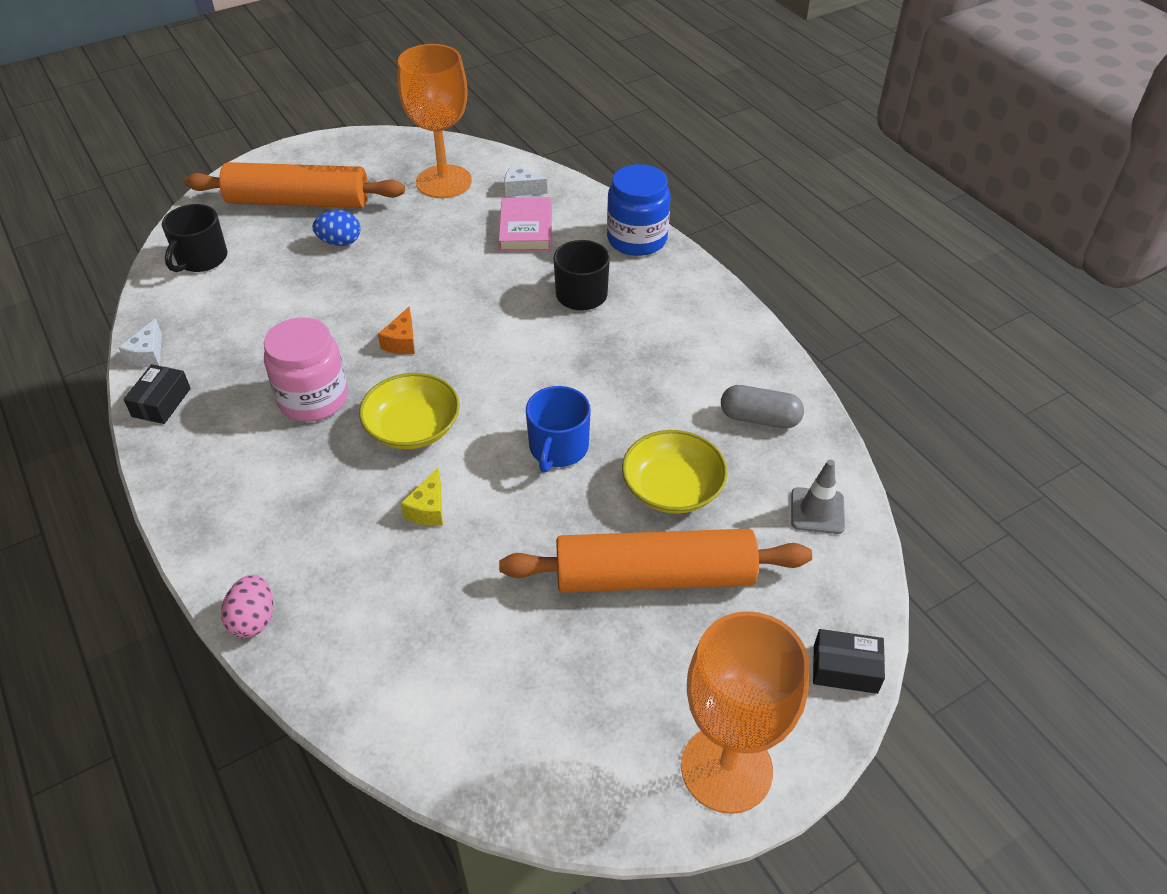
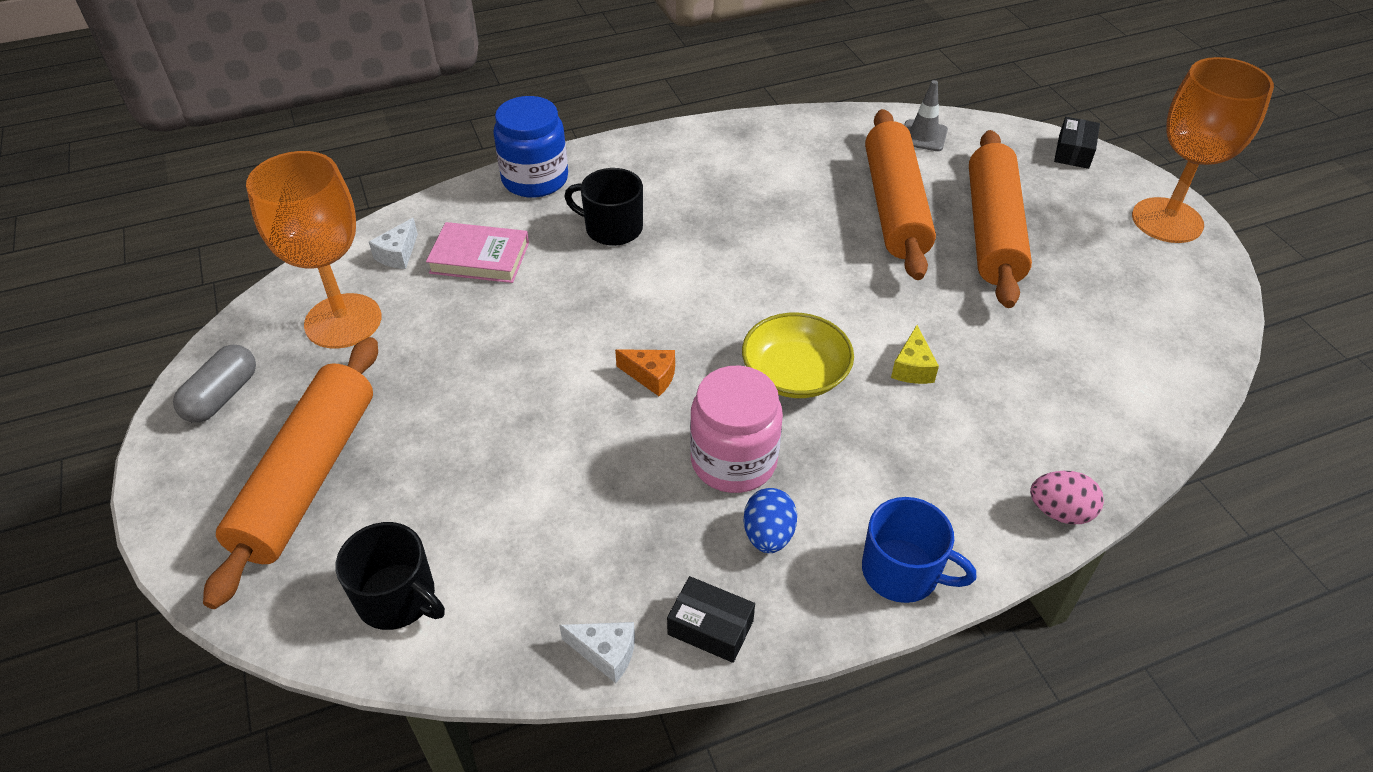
camera: 80 degrees left, 0 degrees up
blue egg [312,210,361,246] -> blue egg moved to [744,488,797,553]
yellow cheese [401,468,443,526] -> yellow cheese turned 75 degrees clockwise [891,325,939,384]
blue mug [526,386,591,472] -> blue mug moved to [862,497,977,603]
yellow bowl [622,430,728,514] -> orange rolling pin [865,109,936,280]
grey capsule [721,385,804,428] -> grey capsule moved to [173,345,256,422]

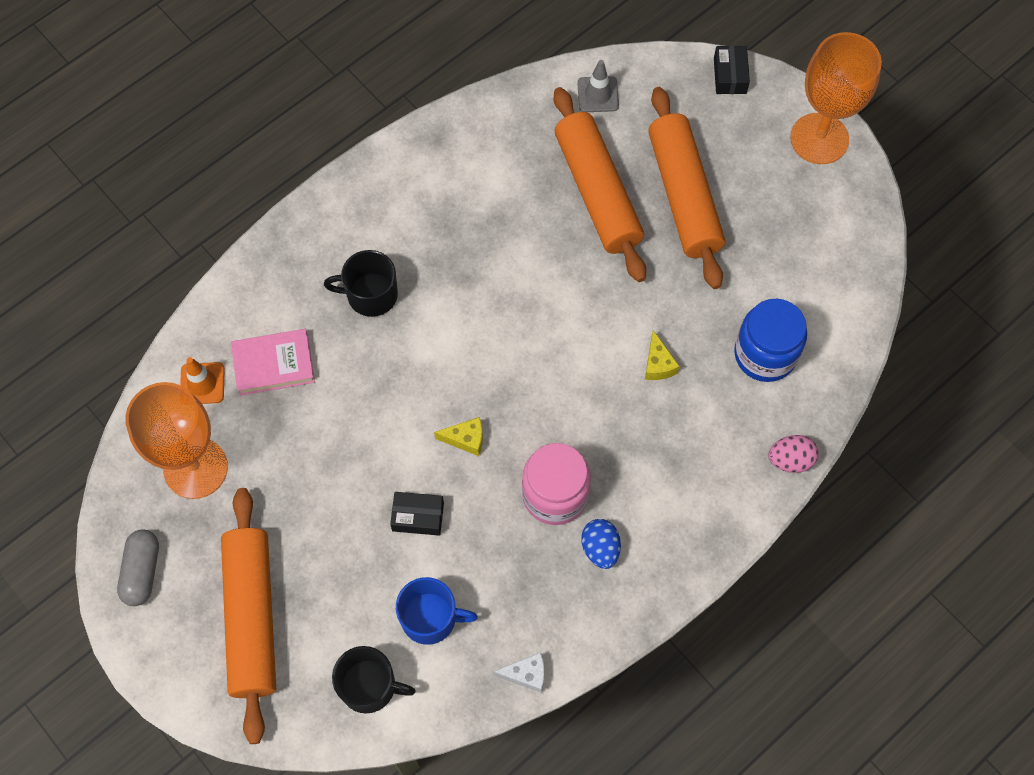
camera: 20 degrees left, 20 degrees up
white cheese [369,218,418,269] -> orange traffic cone [180,357,225,404]
blue jar [493,96,568,198] -> blue jar moved to [734,299,807,382]
orange cheese [615,349,675,396] -> yellow cheese [434,417,483,456]
black box [667,576,755,663] -> black box moved to [390,492,444,536]
yellow bowl [742,313,854,398] -> none
blue mug [862,497,977,603] -> blue mug moved to [396,577,478,645]

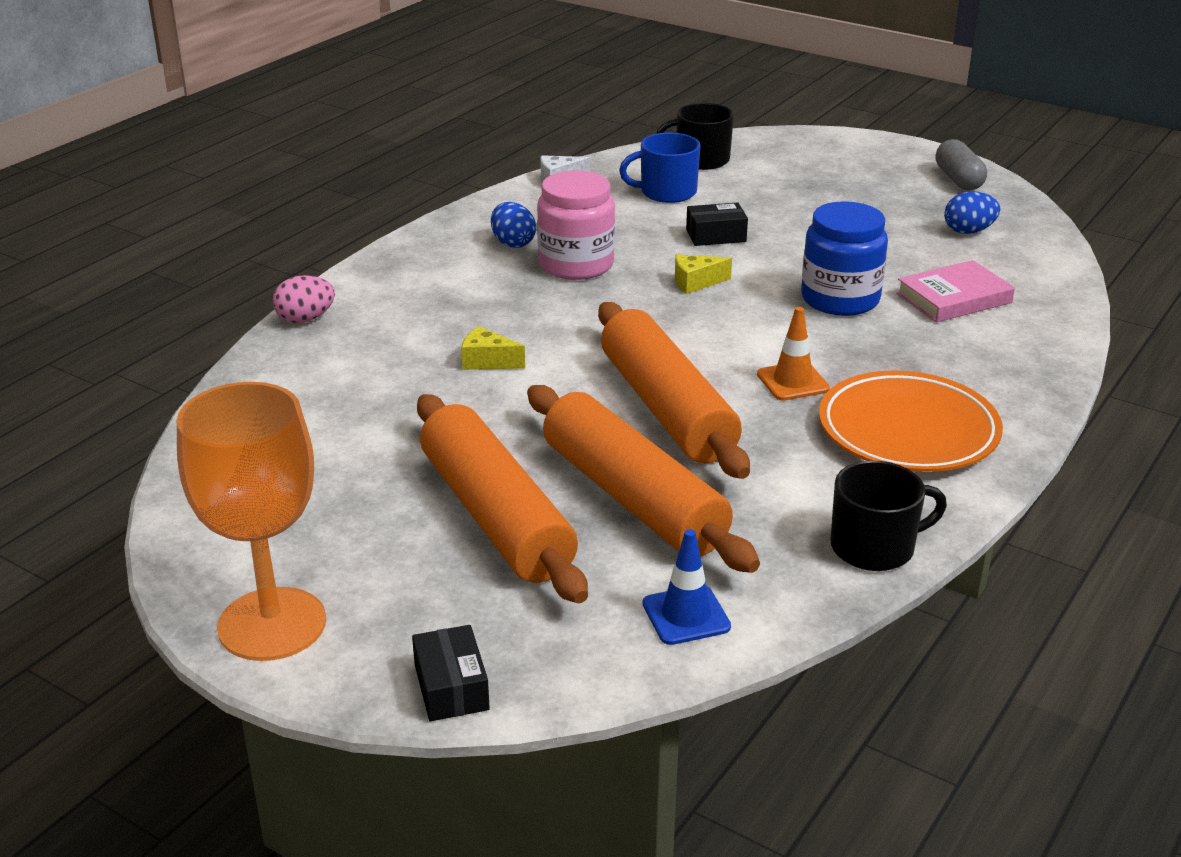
camera: 165 degrees right, 35 degrees down
orange goblet [125,382,228,499] -> blue egg [944,192,1000,234]
orange traffic cone [180,357,225,404] -> orange traffic cone moved to [757,307,830,400]
orange rolling pin [221,488,276,744] -> orange rolling pin moved to [598,302,750,479]
black mug [324,250,398,317] -> black mug moved to [830,460,947,571]
grey traffic cone [577,60,619,112] -> blue traffic cone [643,529,731,645]
yellow cheese [645,330,680,380] -> yellow cheese turned 45 degrees counterclockwise [461,326,525,370]
blue jar [734,299,807,382] -> blue jar moved to [801,201,888,316]
none -> orange plate [819,370,1003,472]

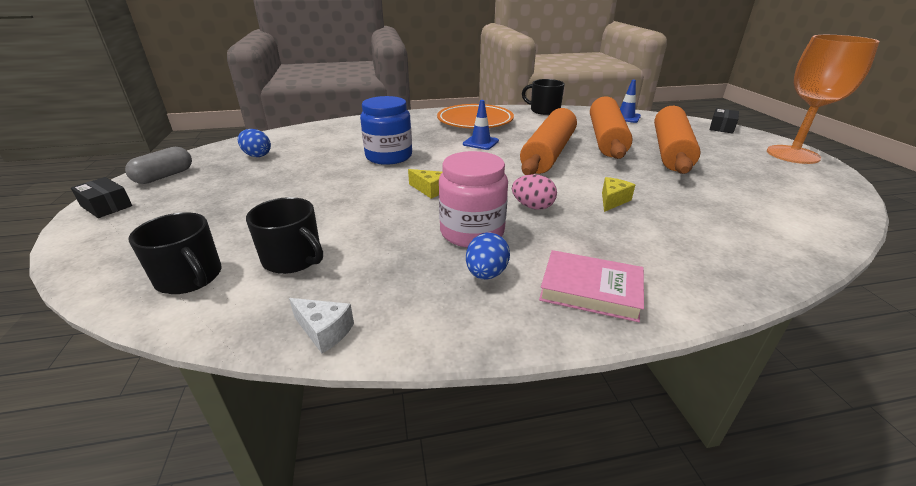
camera: 135 degrees left, 0 degrees up
pink egg [273,275,335,323] -> pink egg moved to [512,174,557,210]
yellow cheese [461,326,525,370] -> yellow cheese turned 120 degrees counterclockwise [602,177,635,212]
blue mug [619,132,701,203] -> black mug [246,197,323,274]
black box [686,202,748,246] -> black box moved to [71,177,132,218]
orange traffic cone [757,307,830,400] -> blue traffic cone [463,100,499,150]
pink book [896,260,1015,323] -> pink book moved to [539,250,644,322]

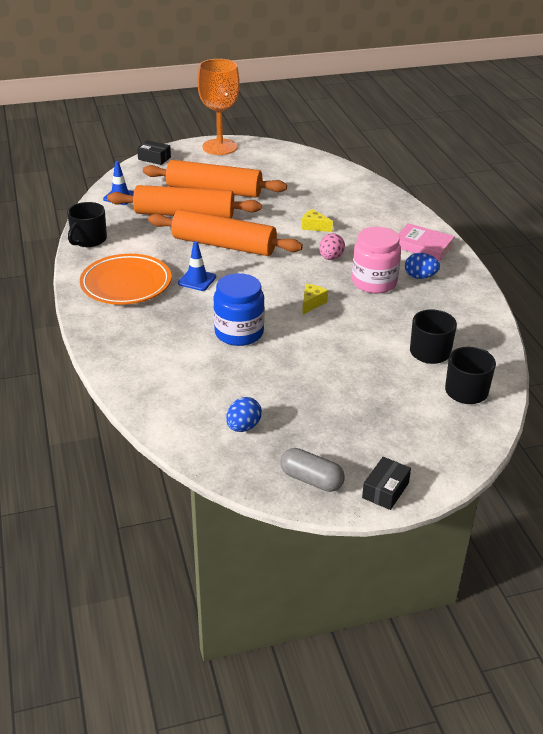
camera: 95 degrees left, 5 degrees up
white cheese [289,298,354,353] -> none
pink book [539,250,644,322] -> pink book turned 75 degrees counterclockwise [398,223,455,261]

